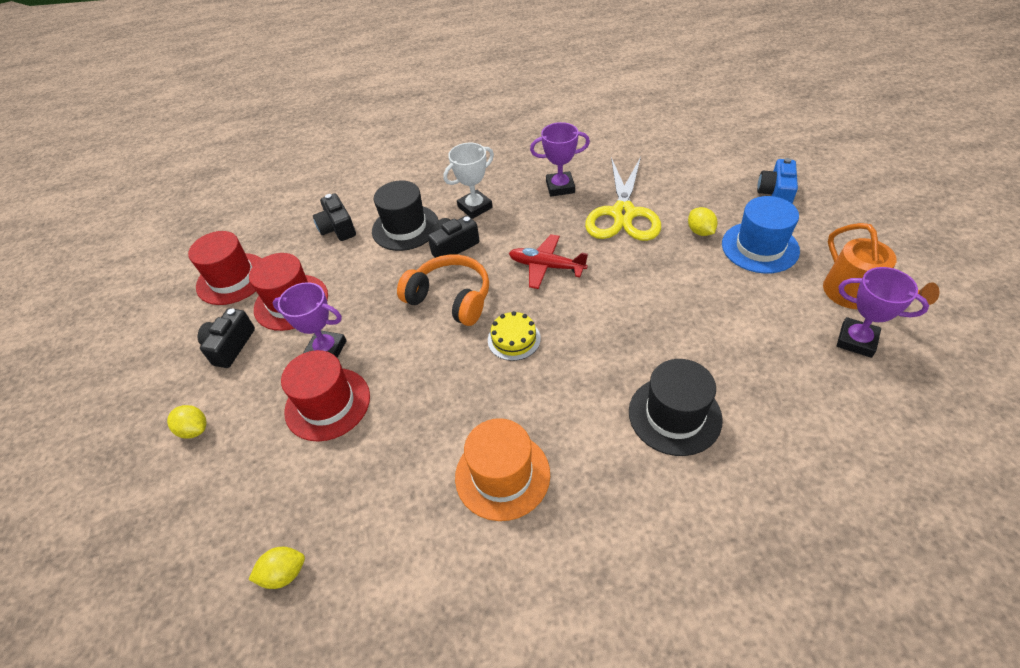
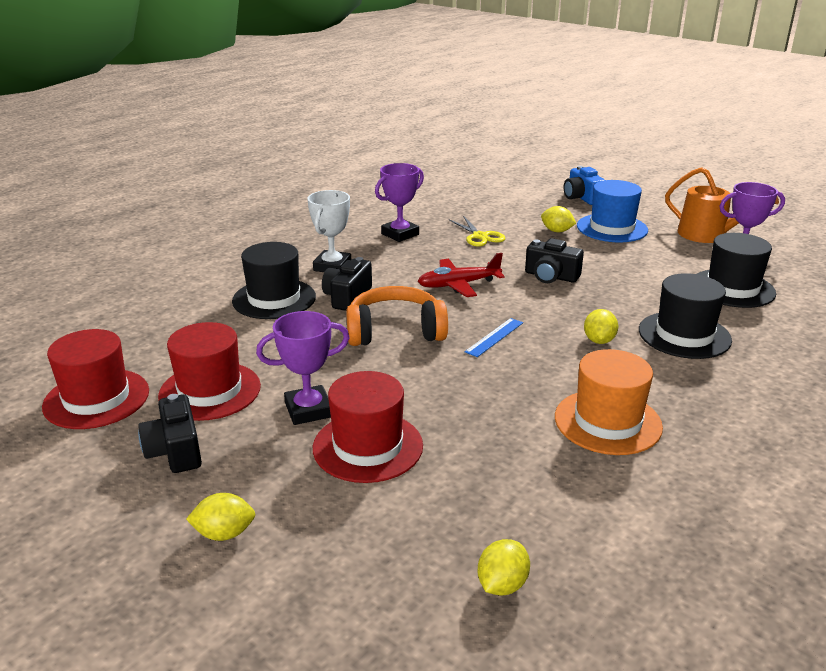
camera: 40 degrees left, 20 degrees down
black camera [313,193,356,241] -> black camera moved to [525,238,584,283]
yellow cake [488,311,541,361] -> blue ruler [465,318,523,357]
yellow scissors [585,157,661,241] -> yellow scissors [449,216,505,247], size x0.53
none -> yellow lemon [584,309,618,344]
none -> black hat [697,233,776,308]

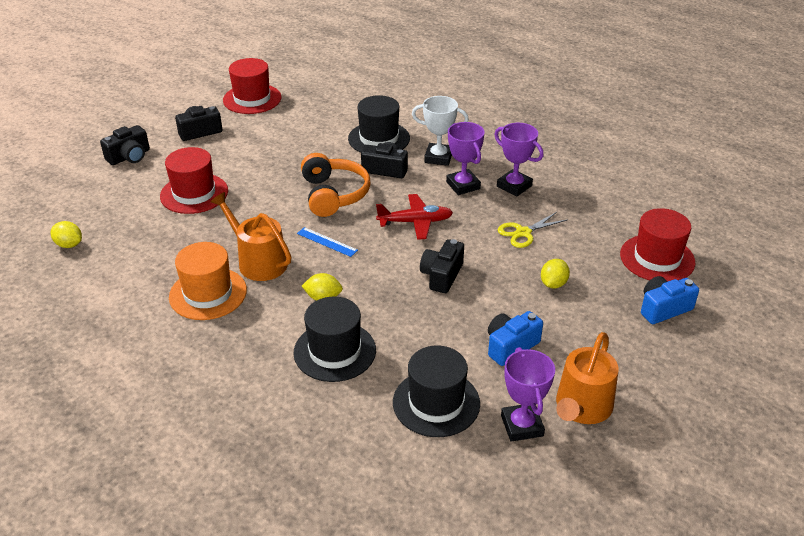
camera: 85 degrees right, 10 degrees up
red hat [158,322,261,421] -> red hat moved to [620,208,695,281]
yellow lemon [186,493,255,541] -> black camera [100,125,150,165]
purple trophy [256,311,350,425] -> purple trophy moved to [446,122,485,195]
red plane [418,253,505,297] -> red plane turned 105 degrees clockwise [376,194,453,240]
blue hat [577,180,648,242] -> none
none -> orange watering can [210,192,291,281]
none -> blue camera [488,311,543,366]

